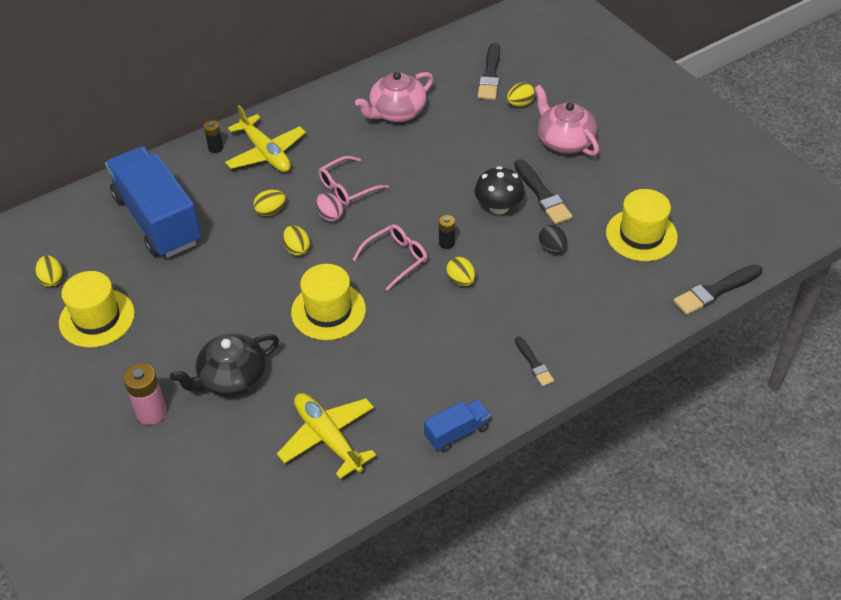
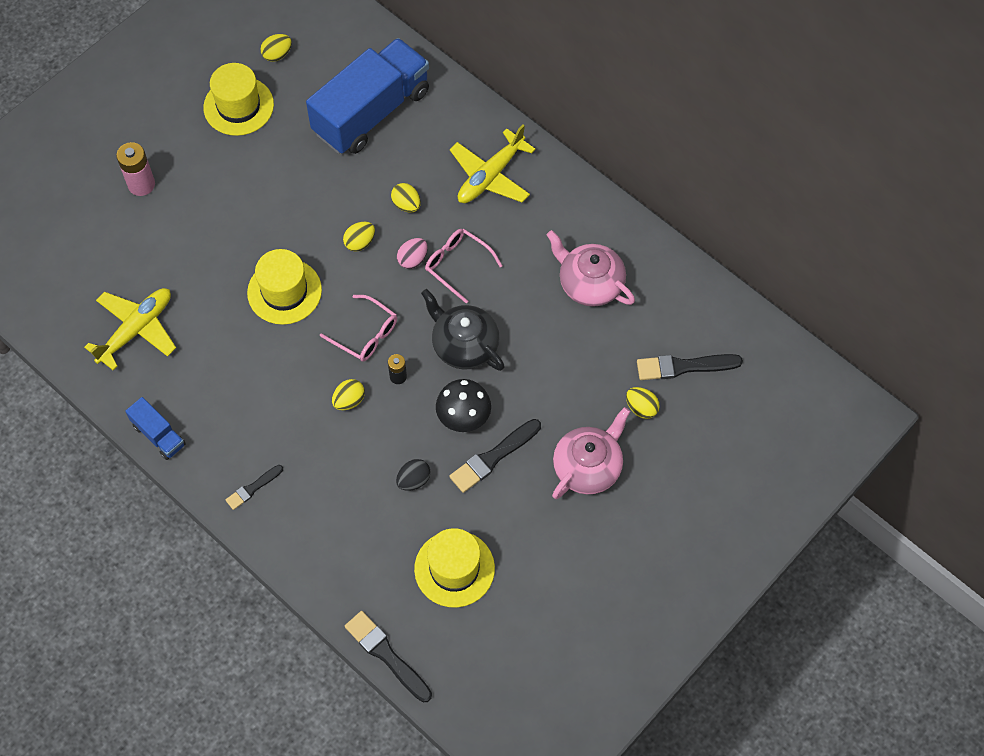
camera: 75 degrees right, 15 degrees up
black teapot [170,333,279,397] -> black teapot moved to [421,289,505,371]
black battery [204,120,223,153] -> none

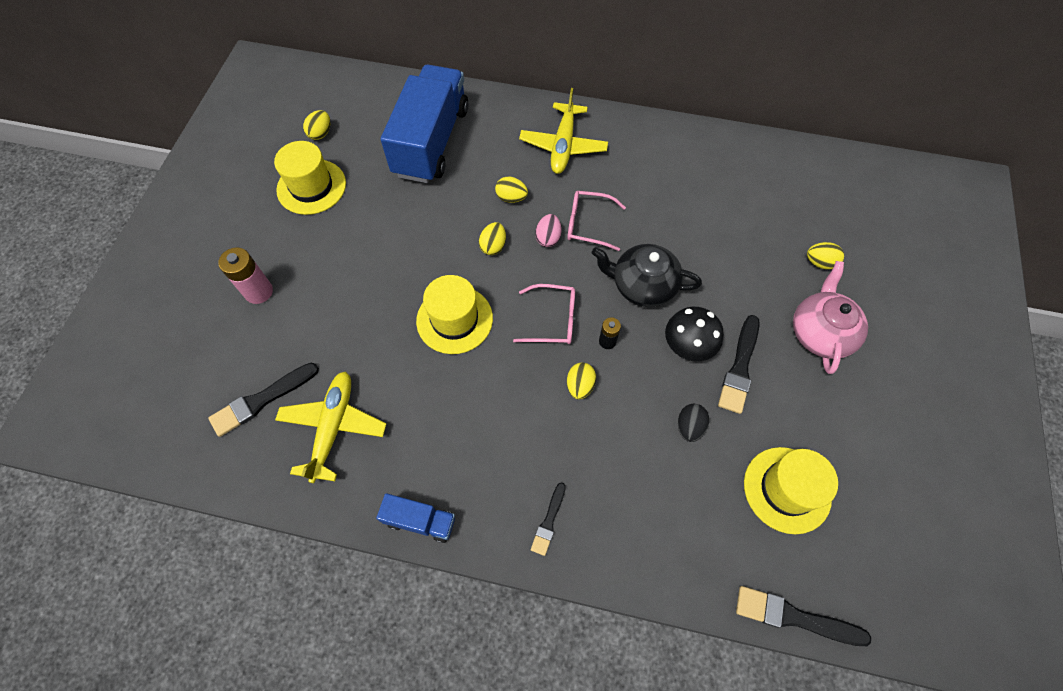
camera: 30 degrees left, 0 degrees up
pink teapot [547,230,635,307] -> none
black brush [637,354,743,380] -> black brush moved to [208,363,319,437]

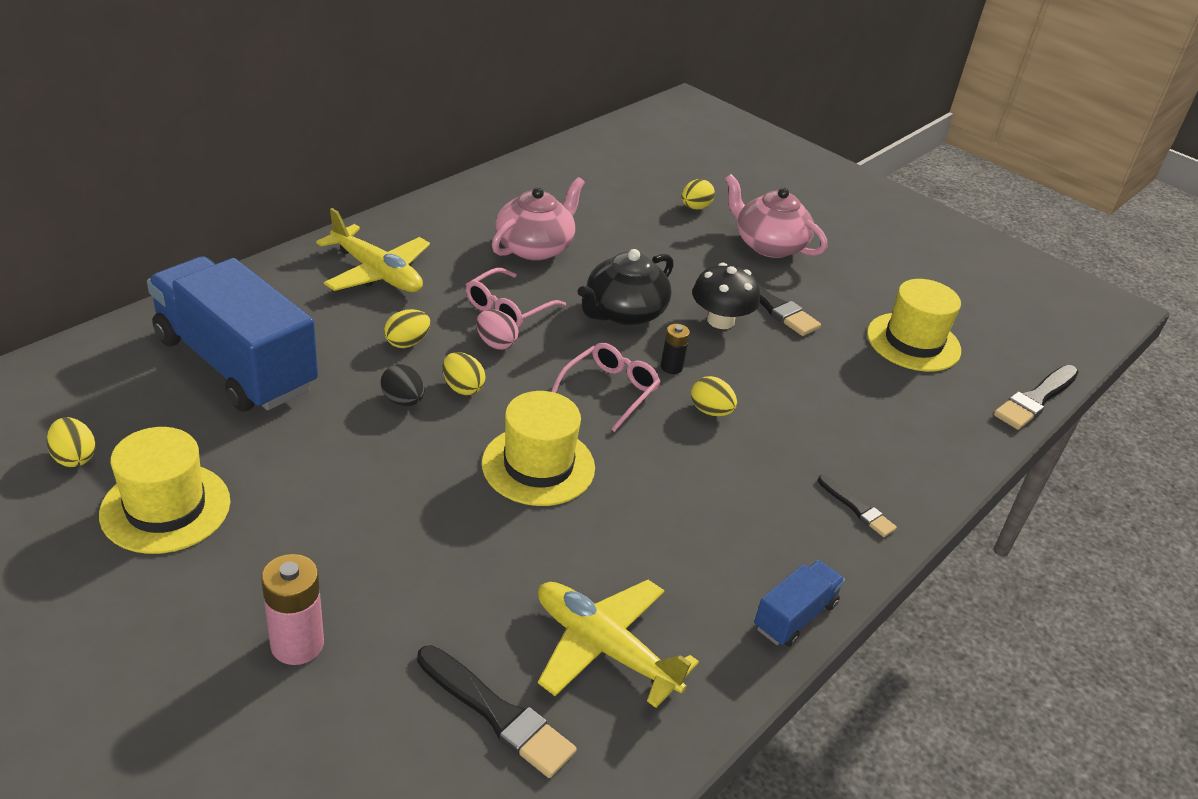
camera: 65 degrees left, 25 degrees down
black brush [208,363,319,437] -> black brush turned 45 degrees counterclockwise [417,645,576,778]
black egg [678,404,709,442] -> black egg moved to [381,364,424,406]
none -> pink teapot [492,177,585,261]

